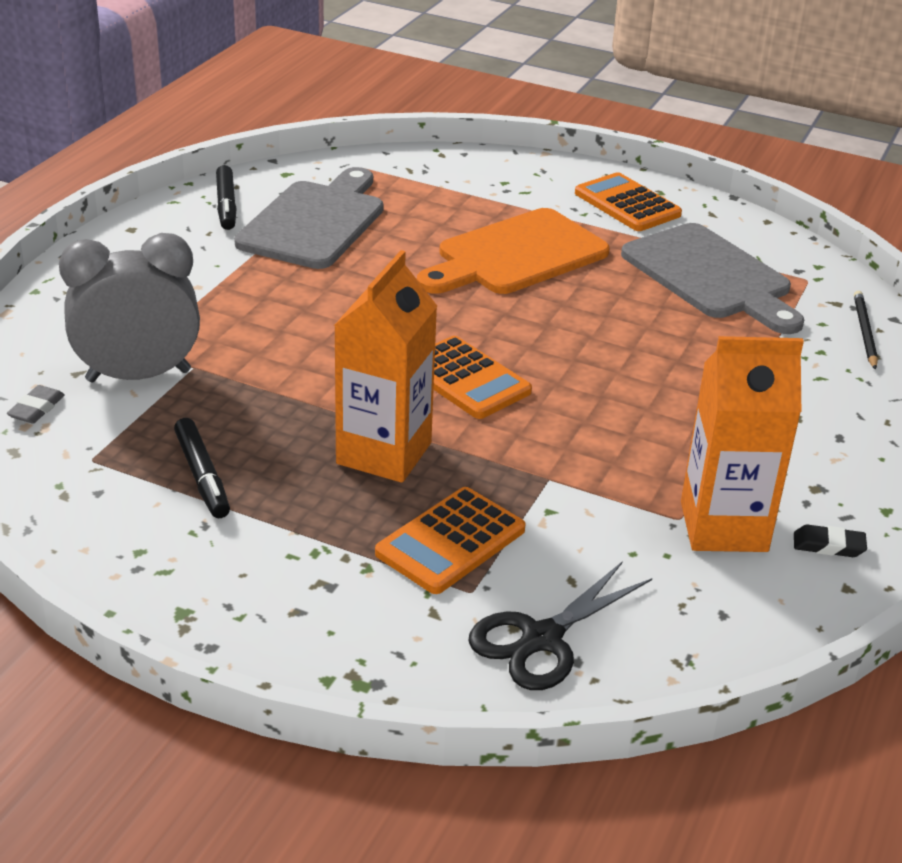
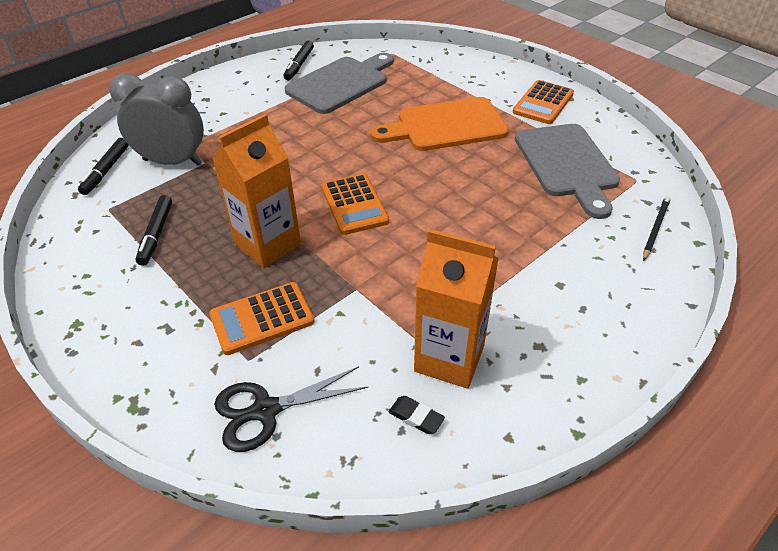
camera: 25 degrees right, 10 degrees up
grey eraser [7,385,65,423] -> black marker [78,138,129,195]
orange calculator [575,172,682,231] -> orange calculator turned 135 degrees counterclockwise [513,80,574,124]
black eraser [794,524,867,557] -> black eraser moved to [389,396,445,434]

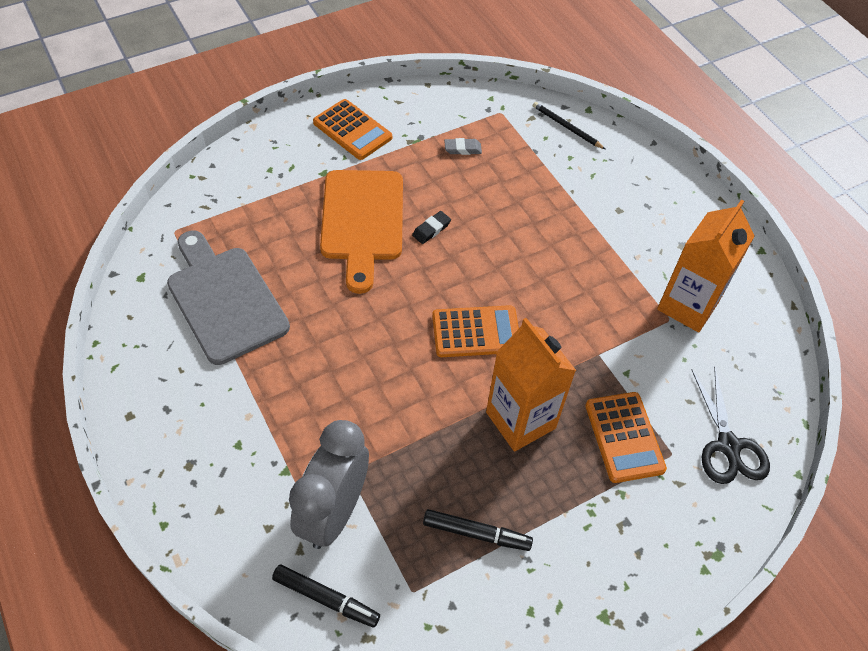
camera: 80 degrees left, 10 degrees up
black marker [283,41,314,80] -> none
black eraser [389,396,445,434] -> black eraser moved to [412,211,451,244]
grey cutting board [515,124,620,219] -> grey eraser [444,138,482,155]

